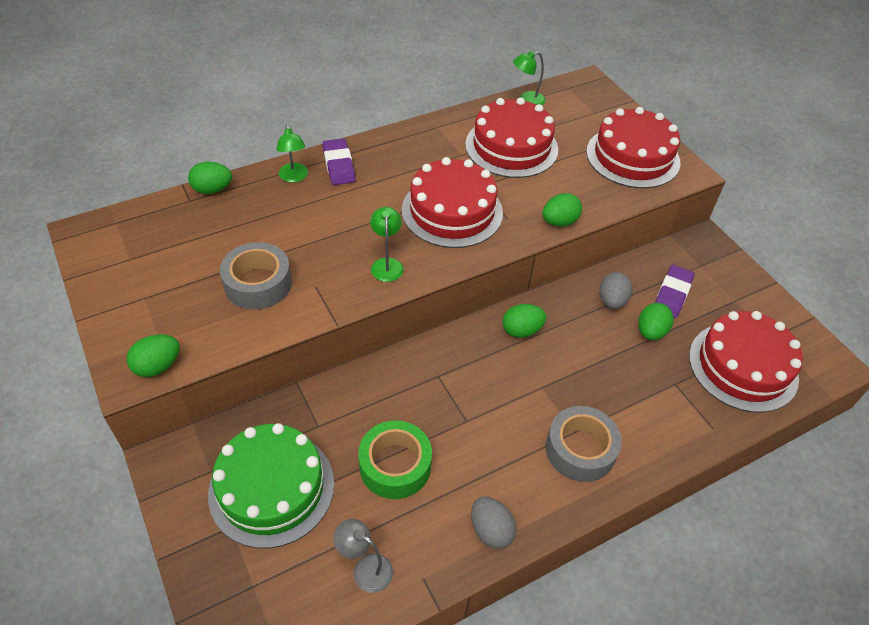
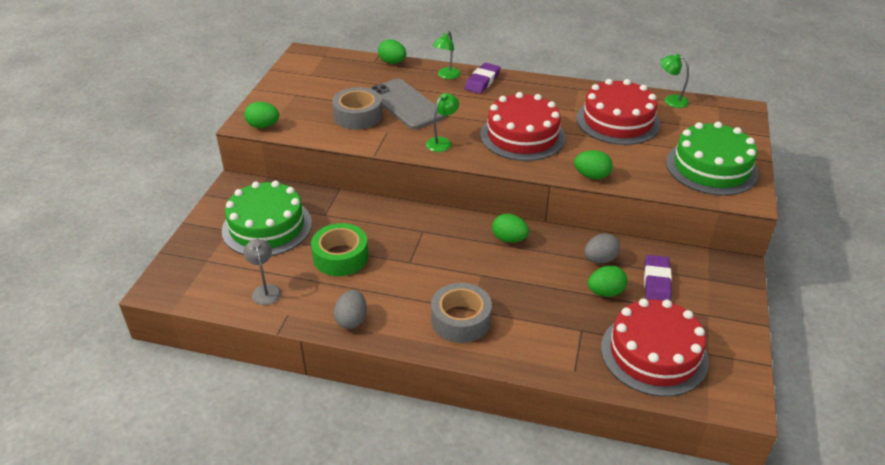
camera: 45 degrees right, 10 degrees down
red cake [586,107,680,188] -> green cake [666,122,759,196]
purple eraser [655,265,695,318] -> purple eraser turned 60 degrees counterclockwise [644,255,672,301]
none -> grey phone [369,79,445,129]

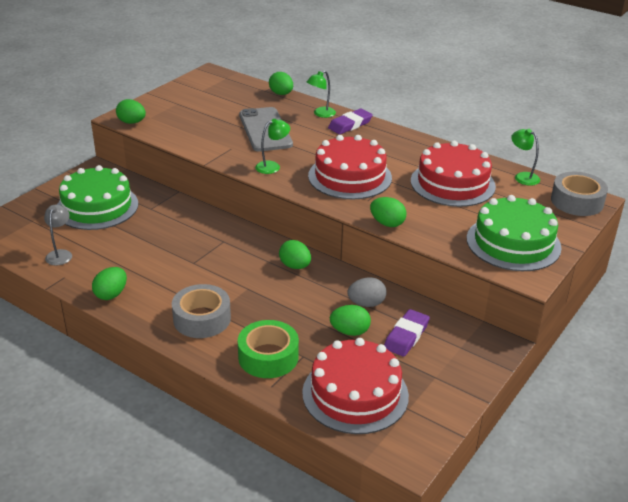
camera: 20 degrees right, 5 degrees down
green tape [311,223,368,276] -> green tape moved to [238,320,299,378]
grey tape [332,87,382,130] -> grey tape moved to [551,172,608,216]
grey egg [334,290,367,329] -> green egg [92,267,127,300]

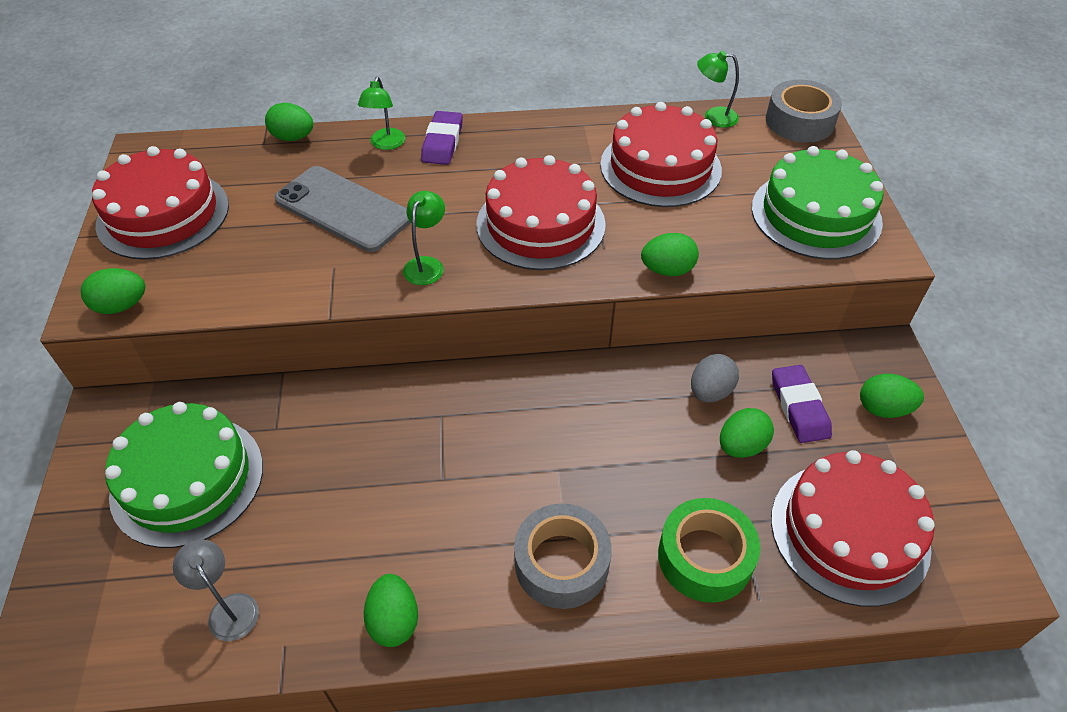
camera: 40 degrees left, 15 degrees up
green egg [279,240,311,269] -> green egg moved to [860,374,924,418]
none -> red cake [92,146,229,260]

